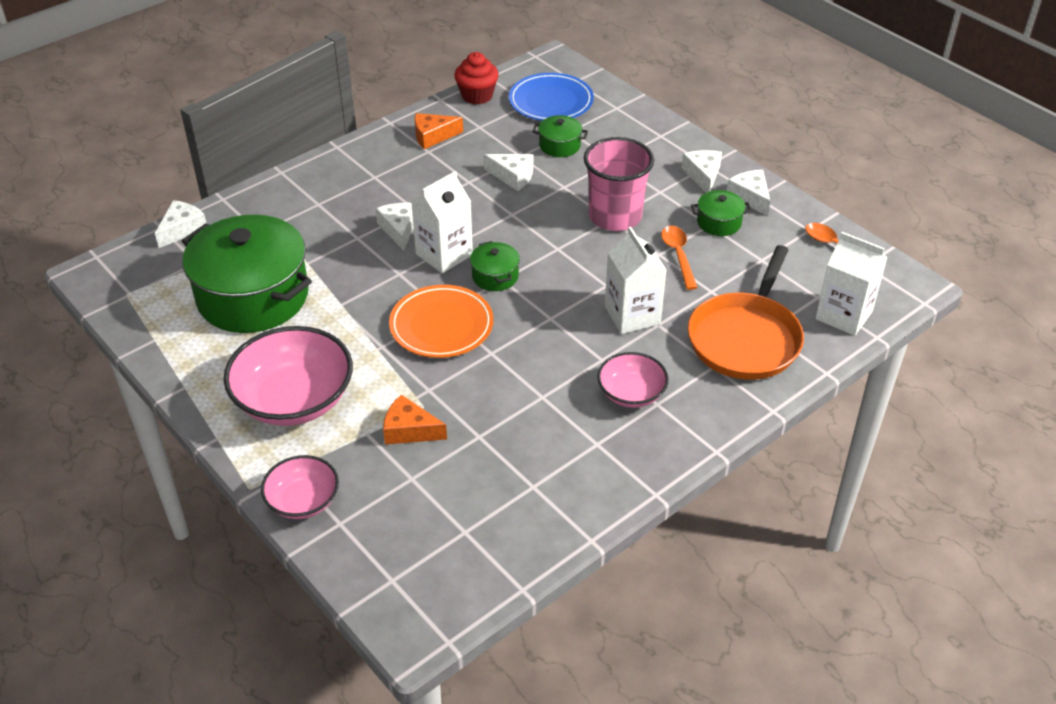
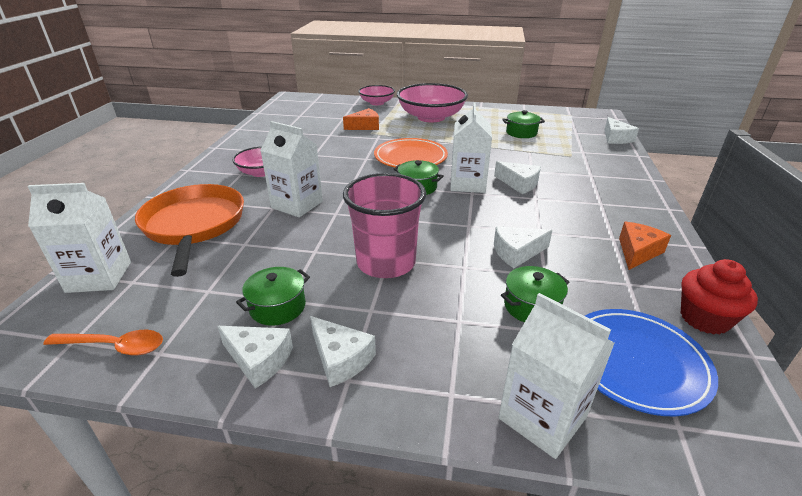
camera: 140 degrees right, 10 degrees down
green pot [182,215,312,333] -> green pot [502,110,545,138], size x0.43
orange spoon [661,226,698,290] -> none
none -> white carton [498,293,615,459]

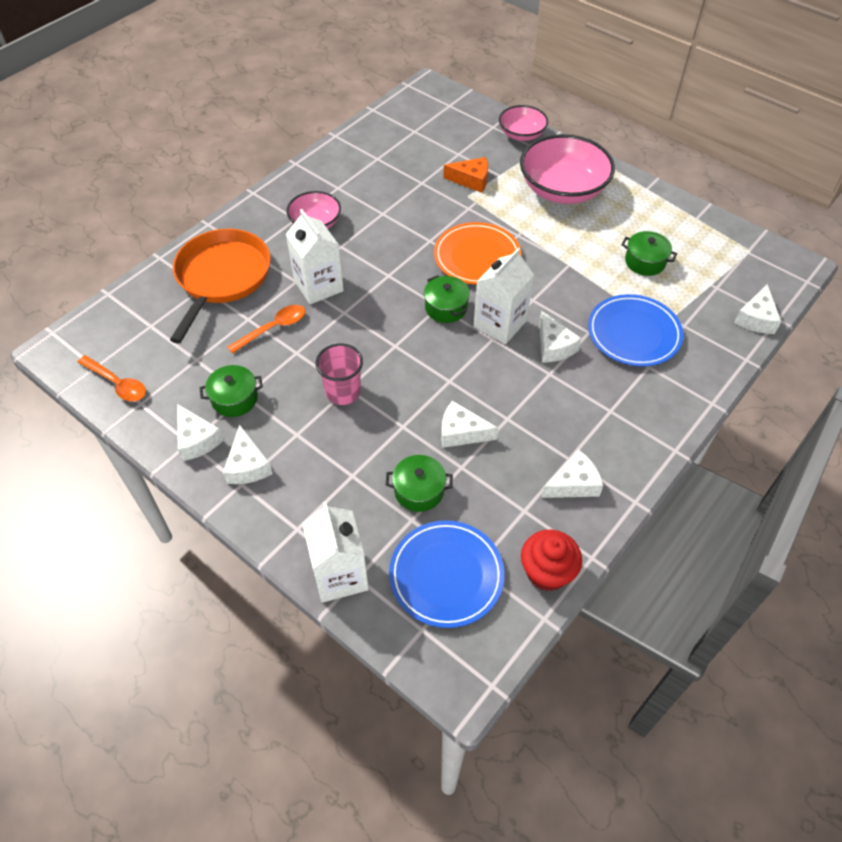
camera: 30 degrees right, 20 degrees up
white carton [27,183,131,293] -> none
pink cup [343,173,426,278] -> pink cup [315,343,363,405], size x0.64
orange cheese [619,222,671,270] -> white cheese [541,450,603,498]
none -> orange spoon [228,305,305,354]
none -> blue plate [588,294,683,367]

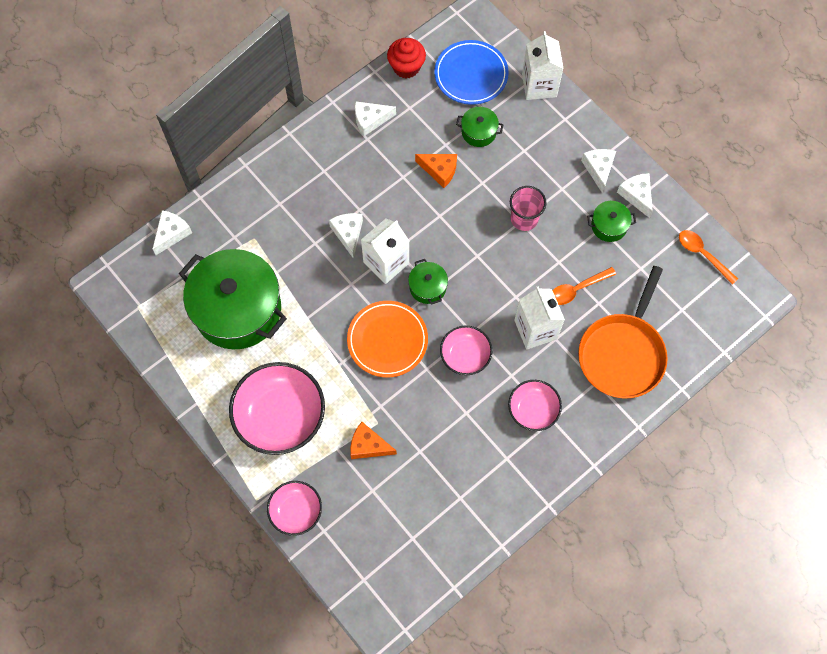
camera: 170 degrees left, 15 degrees up
white cheese [441,401,499,448] -> orange cheese [415,154,457,188]
blue plate [588,294,683,367] -> none
green pot [621,231,677,276] -> green pot [179,249,287,349], size x2.35
none -> pink bowl [440,325,493,375]

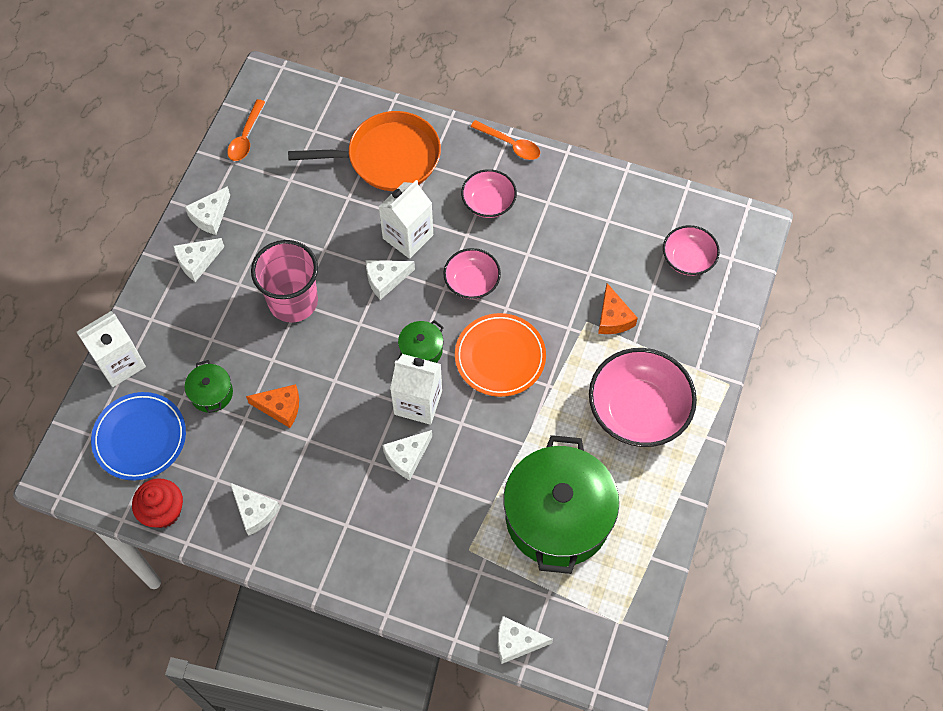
camera: 120 degrees left, 5 degrees down
pink bowl [267,481,322,536] -> pink bowl moved to [663,225,720,276]
orange cheese [415,154,457,188] -> orange cheese turned 105 degrees clockwise [246,384,299,428]
pink cup [510,186,547,231] -> pink cup [251,240,318,323], size x1.56
orange spoon [552,267,616,305] -> orange spoon moved to [471,120,540,160]
green pot [587,201,636,242] -> none
none -> white cheese [366,260,415,300]

